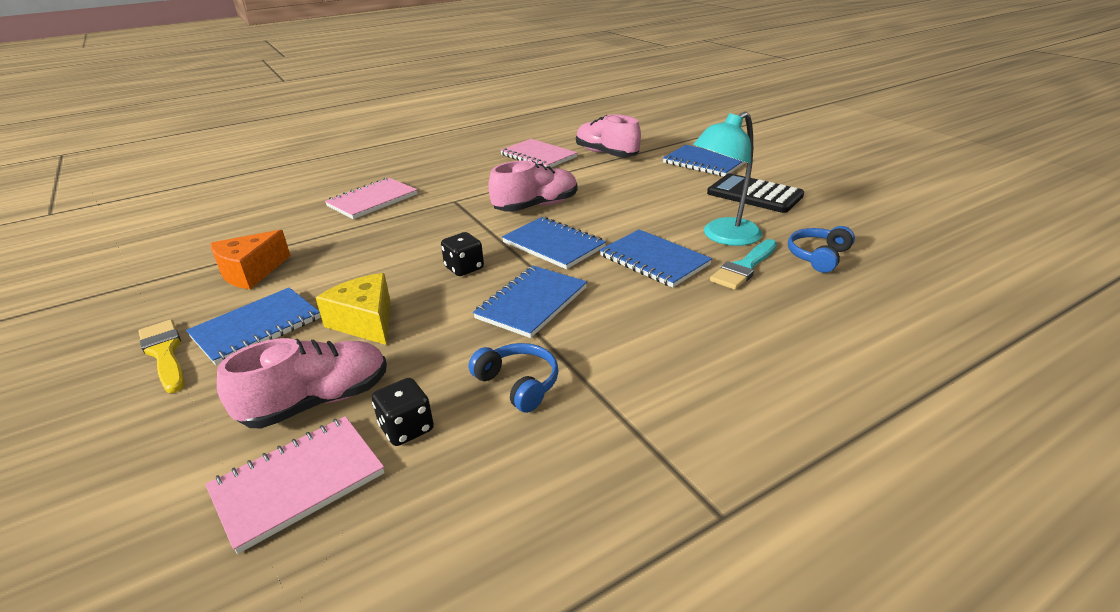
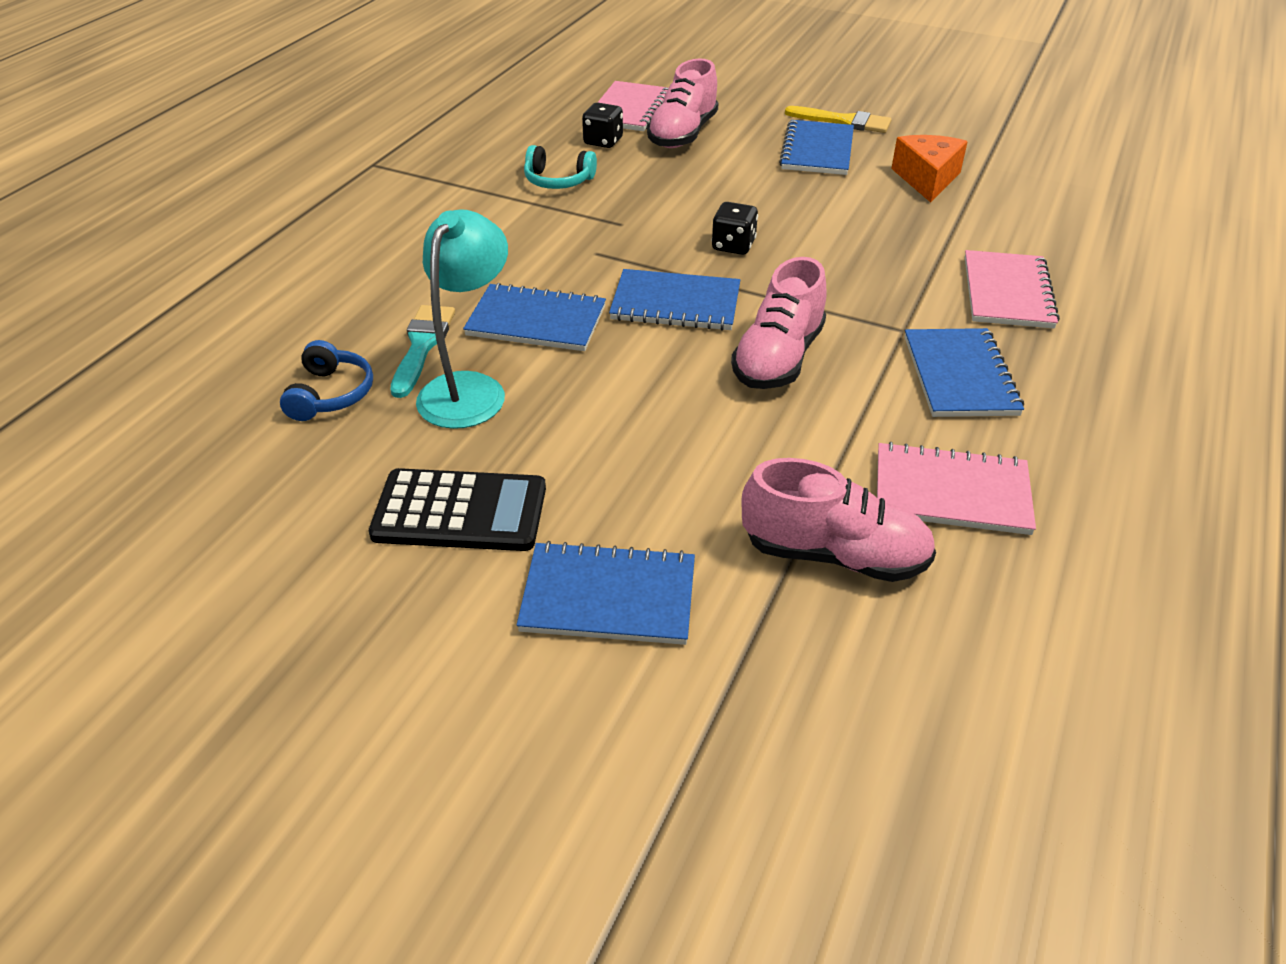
camera: 145 degrees right, 10 degrees up
yellow cheese [316,273,391,345] -> none
blue headphones [469,343,559,413] -> turquoise headphones [524,145,597,189]
blue notebook [473,266,587,338] -> blue notebook moved to [905,328,1024,417]

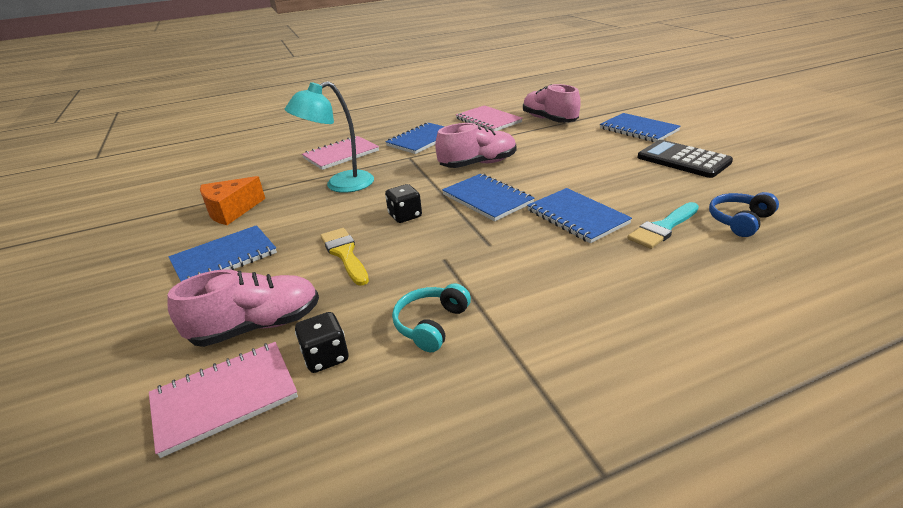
camera: 135 degrees left, 10 degrees down
turquoise lamp [416,209,508,429] -> turquoise lamp moved to [285,81,374,193]
turquoise headphones [524,145,597,189] -> turquoise headphones turned 120 degrees counterclockwise [392,283,471,352]
yellow brush [785,106,891,133] -> yellow brush moved to [321,228,369,286]

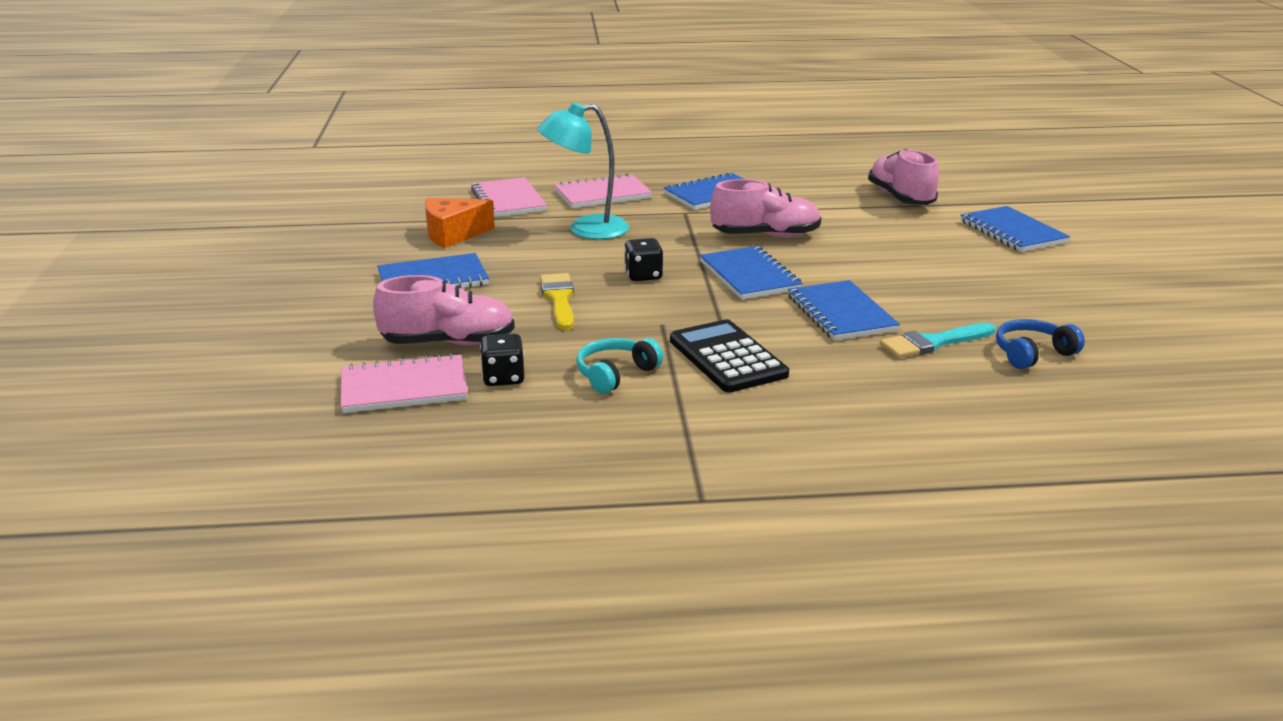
camera: 15 degrees right, 5 degrees down
pink notebook [456,105,523,131] -> pink notebook moved to [471,177,547,217]
black calculator [638,140,733,178] -> black calculator moved to [670,319,789,393]

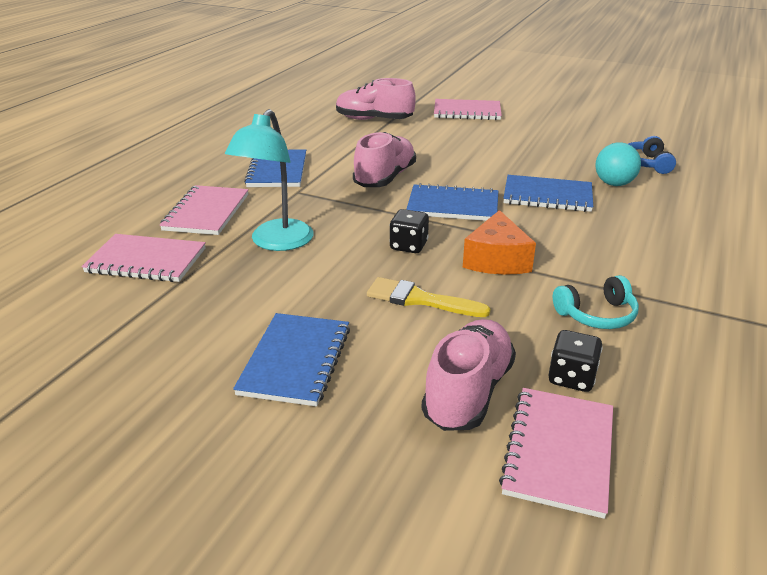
camera: 60 degrees left, 5 degrees up
orange cheese [425,198,495,248] -> orange cheese moved to [463,210,536,275]
turquoise headphones [576,338,663,394] -> turquoise headphones turned 90 degrees counterclockwise [553,275,639,329]
black calculator [670,319,789,393] -> none
turquoise brush [880,323,995,358] -> turquoise ball [595,142,641,186]
blue notebook [960,206,1070,252] -> pink notebook [434,99,502,120]

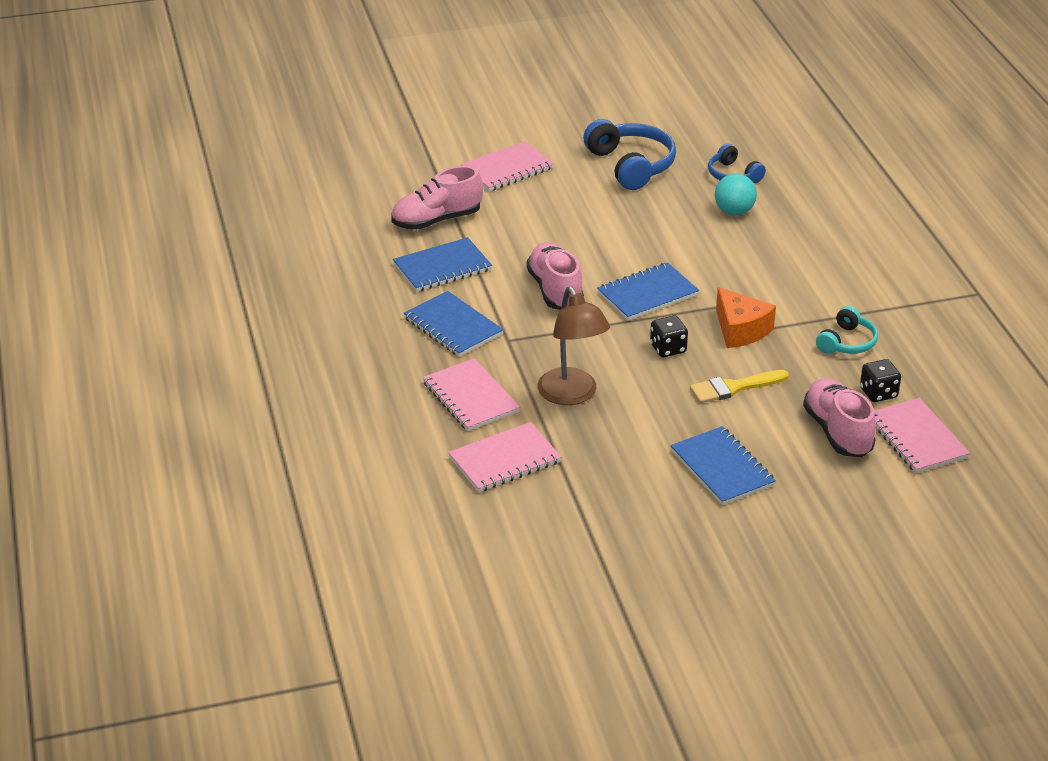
camera: 40 degrees left, 5 degrees up
turquoise lamp [225,109,314,251] -> brown lamp [538,286,610,405]
blue notebook [503,175,593,212] -> blue notebook moved to [393,237,492,292]
none -> blue headphones [583,119,676,190]

